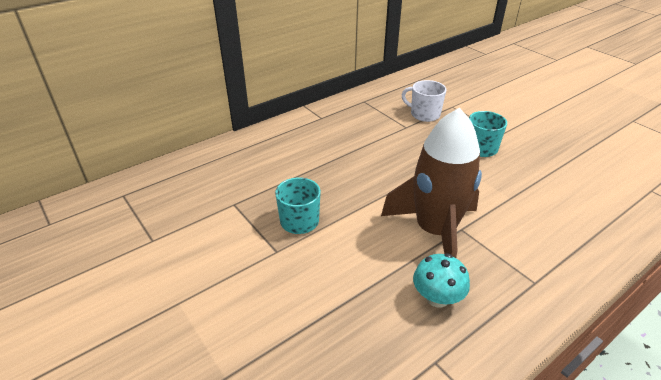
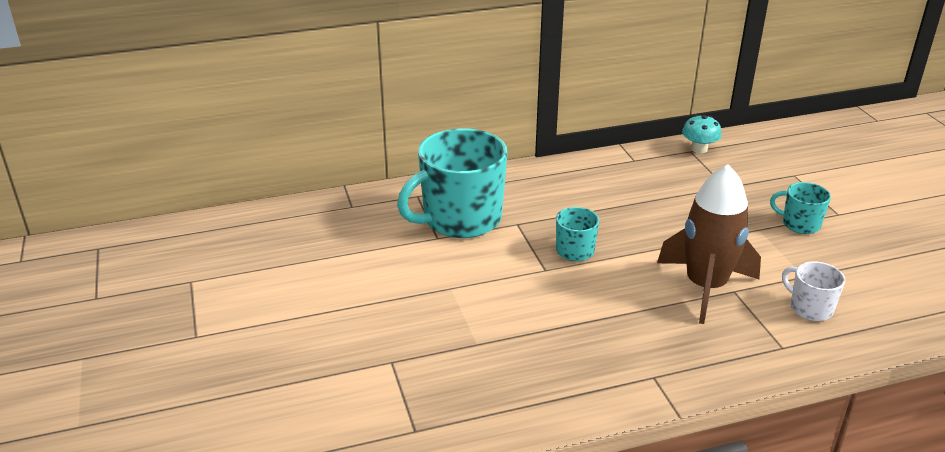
camera: 20 degrees right, 5 degrees down
white mug [402,80,446,122] -> white mug moved to [782,261,845,321]
turquoise mushroom [413,253,470,308] -> turquoise mushroom moved to [682,115,721,153]
none -> turquoise mug [397,128,507,238]

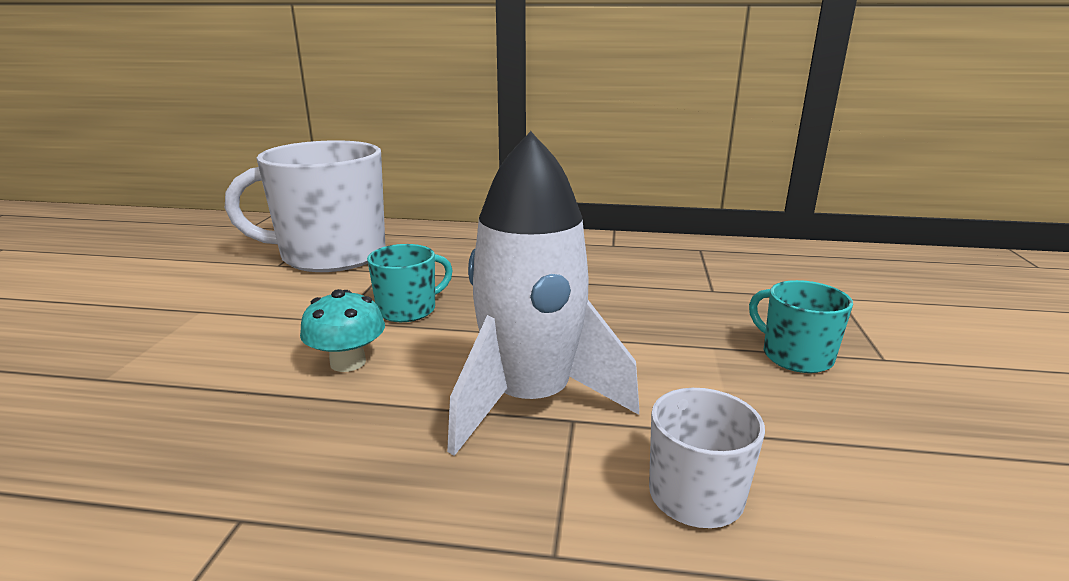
camera: 25 degrees right, 10 degrees down
turquoise mug [397,128,507,238] -> white mug [225,140,386,272]
brown rocket [657,164,761,324] -> white rocket [447,131,639,456]
turquoise mushroom [682,115,721,153] -> turquoise mushroom moved to [300,289,385,372]

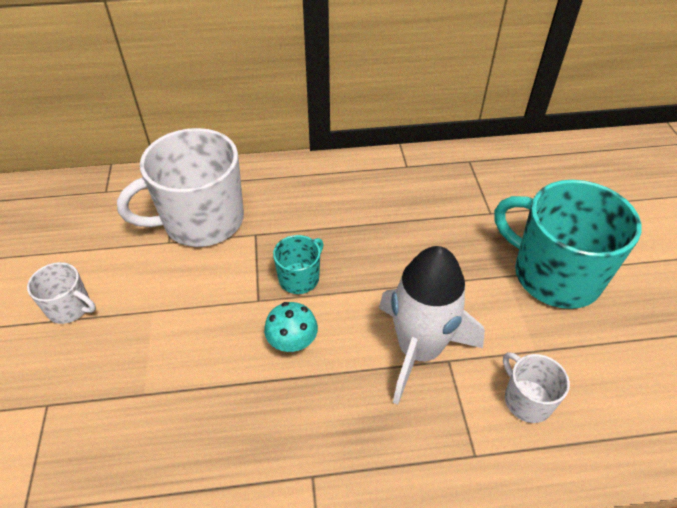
camera: 15 degrees left, 25 degrees up
turquoise mug [749,280,853,373] -> turquoise mug [494,180,642,309], size x2.12
none -> white mug [27,262,96,324]

